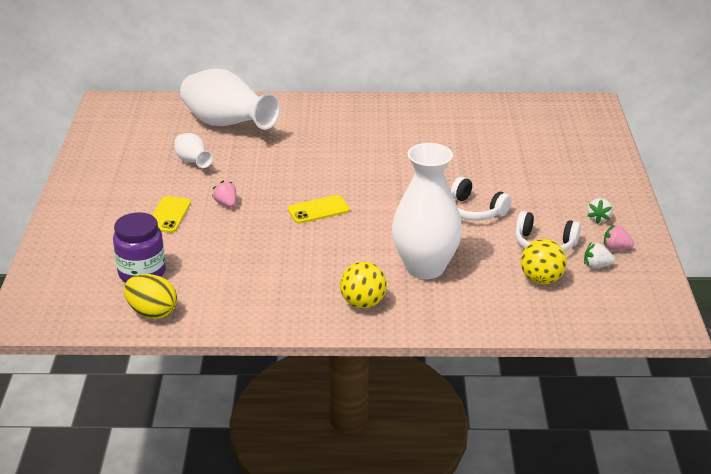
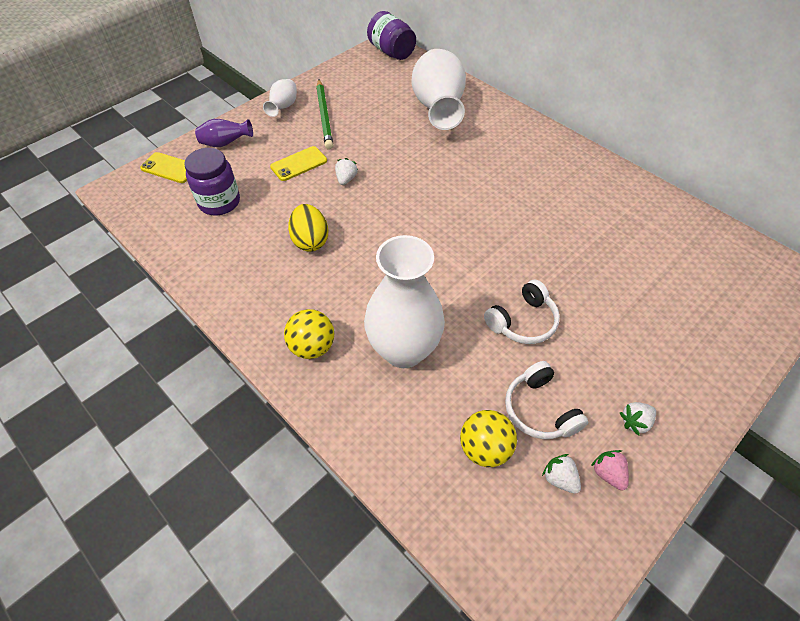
camera: 45 degrees right, 20 degrees up
yellow egg [124,274,177,319] -> yellow egg moved to [288,204,328,252]
white vase [174,133,213,168] -> white vase moved to [263,79,297,117]
pink strawberry [212,181,236,207] -> white strawberry [335,158,358,185]
yellow phone [288,195,350,224] -> yellow phone moved to [140,152,187,183]
white headphones [450,177,511,220] -> white headphones turned 120 degrees counterclockwise [484,280,560,344]
none -> purple vase [195,119,253,147]
none -> green pencil [316,79,333,150]
none -> purple jar [367,11,416,60]

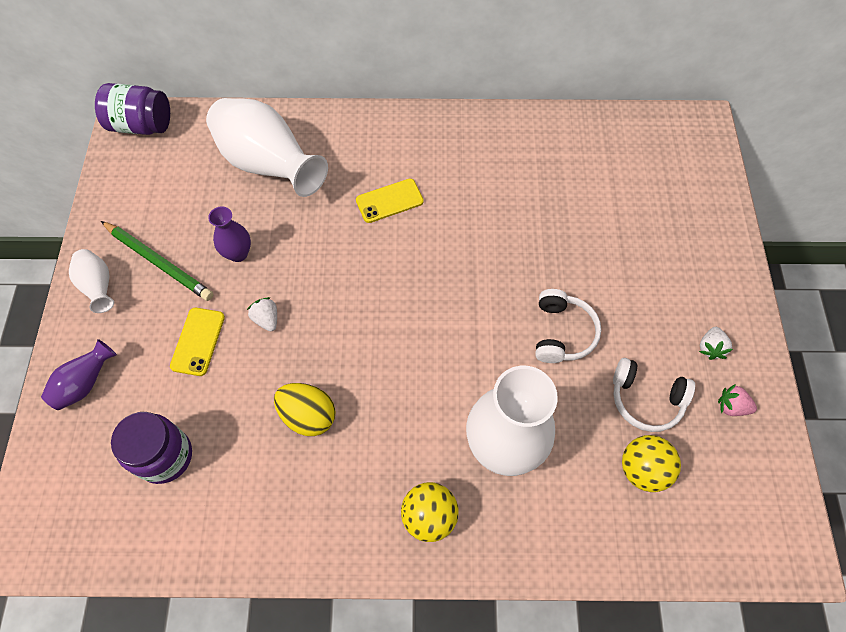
camera: 45 degrees left, 10 degrees up
yellow phone [140,152,187,183] -> yellow phone moved to [356,179,424,223]
white strawberry [542,454,581,494] -> none
none -> purple vase [208,207,251,262]

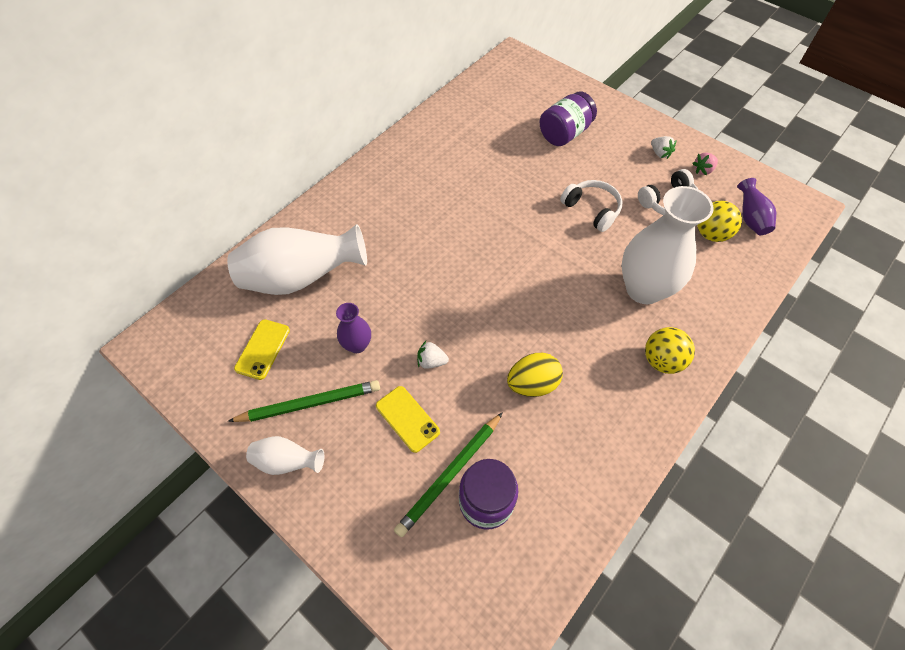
camera: 50 degrees left, 5 degrees down
purple vase [41,339,117,410] -> purple vase moved to [737,178,776,235]
purple jar [95,83,170,135] -> purple jar moved to [540,92,597,146]
yellow phone [356,179,424,223] -> yellow phone moved to [234,319,290,380]
none -> green pencil [394,412,503,537]

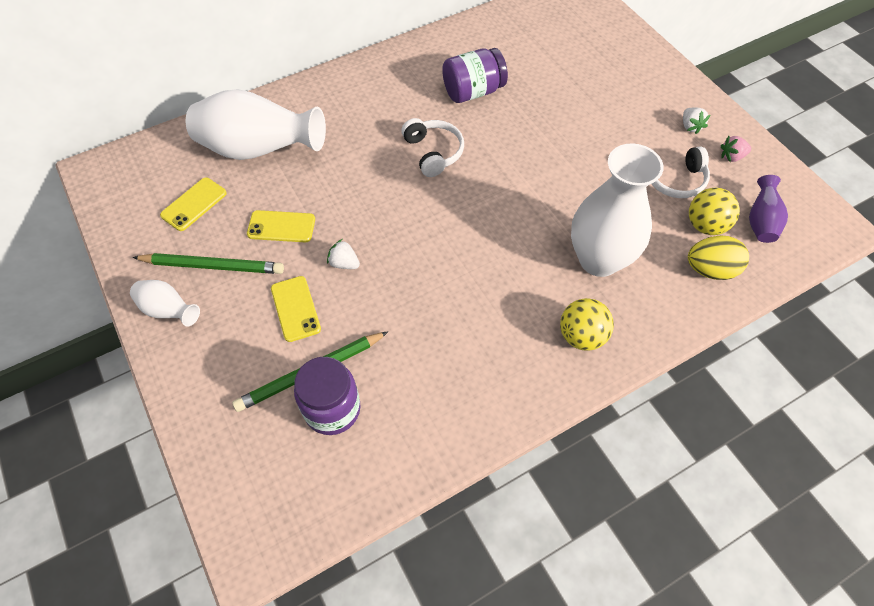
camera: 20 degrees right, 0 degrees up
purple vase [336,303,371,353] -> yellow phone [247,210,315,242]
yellow egg [507,353,563,397] -> yellow egg moved to [688,236,749,280]
purple jar [540,92,597,146] -> purple jar moved to [442,48,508,103]
white headphones [560,180,622,232] -> white headphones moved to [401,118,464,177]

